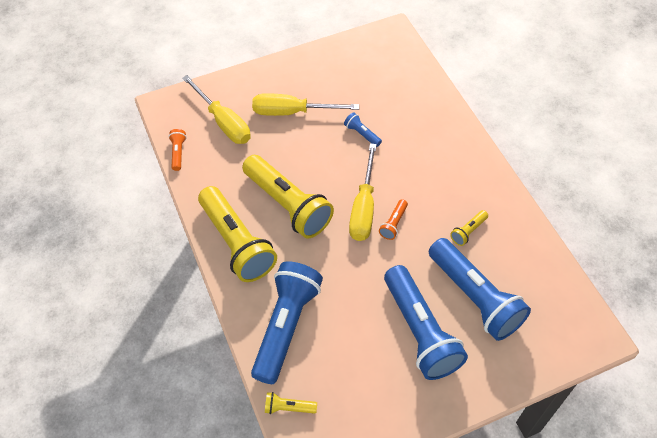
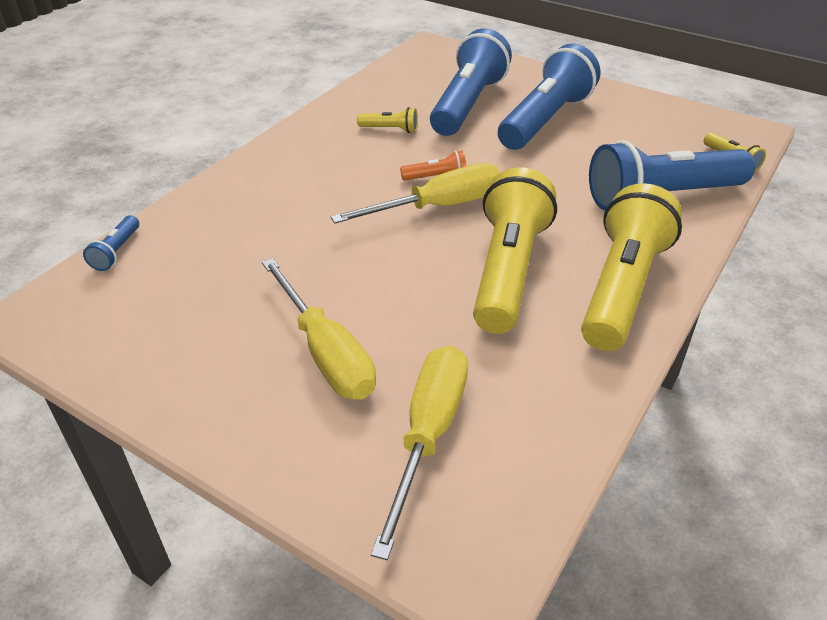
camera: 125 degrees left, 15 degrees down
orange flashlight [169,129,186,171] -> none
blue flashlight [344,112,382,147] -> blue flashlight moved to [83,215,139,271]

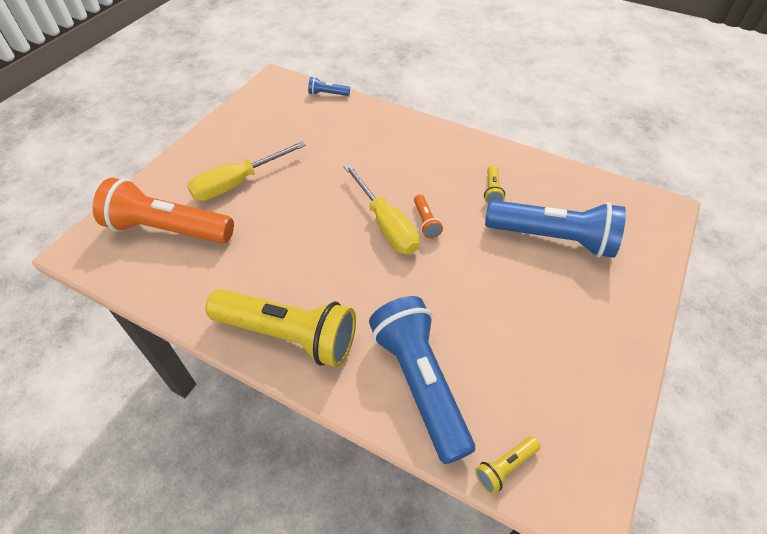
camera: 85 degrees right, 10 degrees up
yellow screwdriver [371,346,468,560] -> orange flashlight [93,178,234,244]
yellow flashlight [473,167,557,334] -> none
blue flashlight [498,44,600,150] -> none

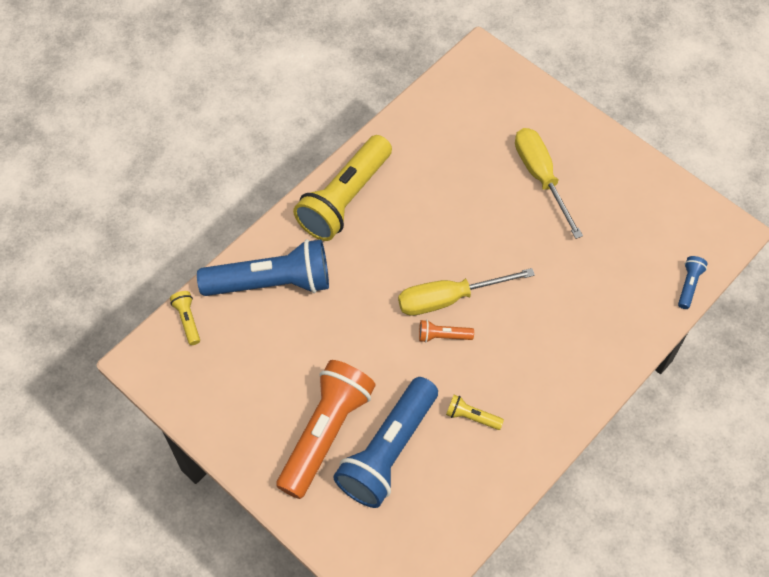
camera: 105 degrees right, 10 degrees up
orange flashlight [93,178,234,244] -> orange flashlight moved to [276,360,376,499]

